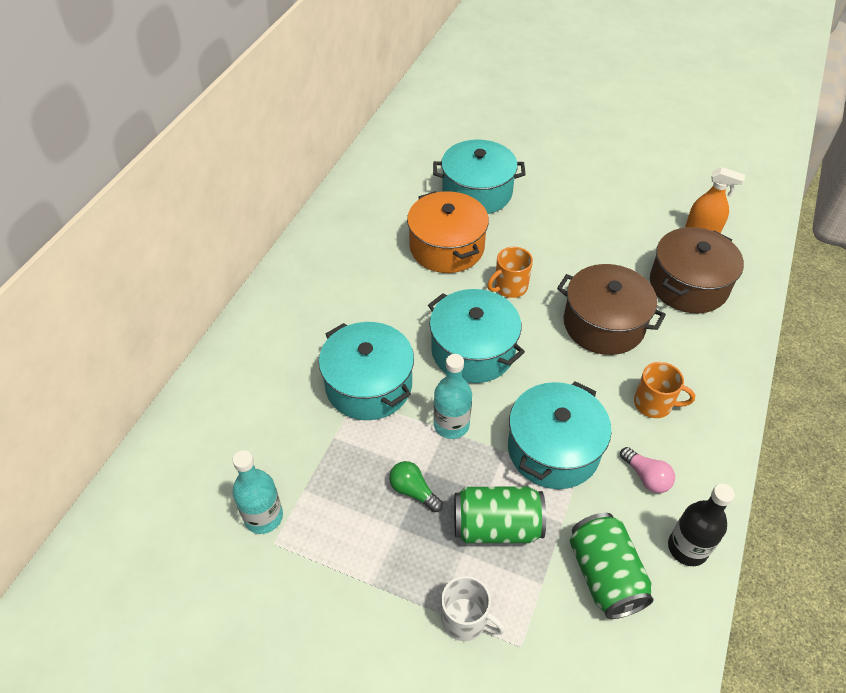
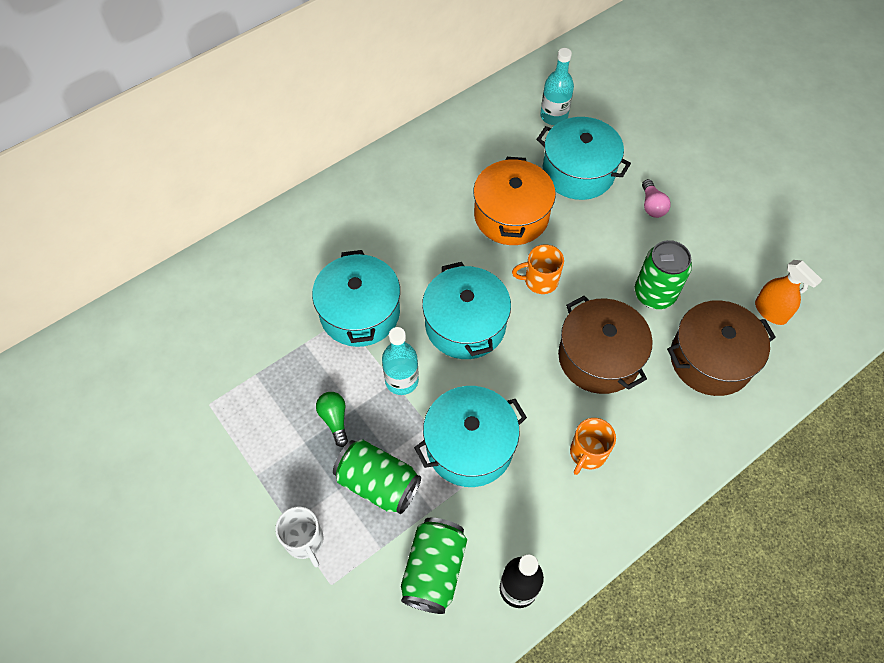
camera: 30 degrees right, 10 degrees up
turquoise bottle [233,450,283,534] -> turquoise bottle moved to [540,48,574,125]
pink light bulb [620,447,675,493] -> pink light bulb moved to [642,179,671,218]
orange mug [634,362,695,418] -> orange mug turned 75 degrees clockwise [570,418,616,475]
none -> green can [635,240,692,309]

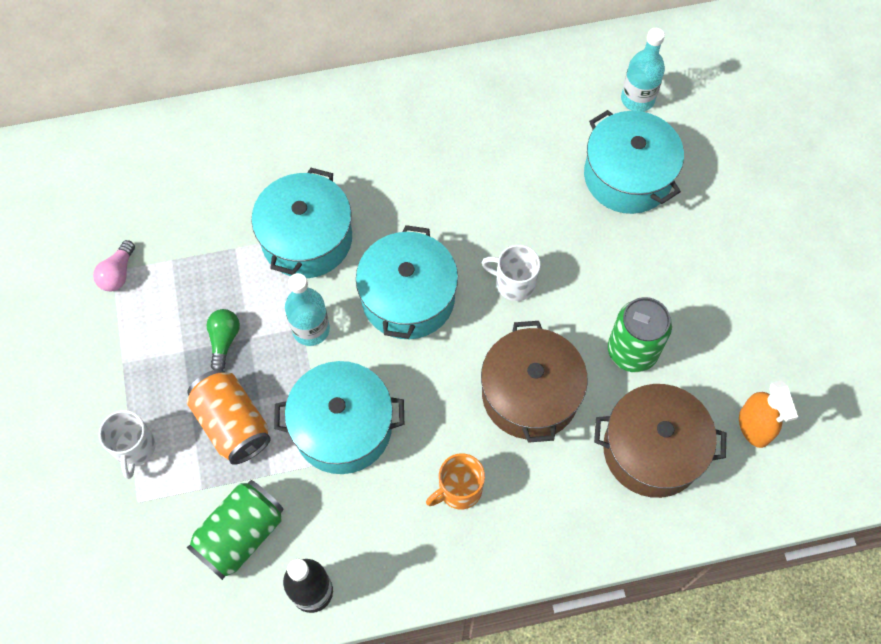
camera: 25 degrees right, 5 degrees up
green can [333,439,421,514] -> orange can [187,369,271,465]
orange pot [473,157,556,245] -> none
orange mug [512,244,564,294] -> white mug [481,245,540,301]
pink light bulb [642,179,671,218] -> pink light bulb moved to [93,240,135,291]

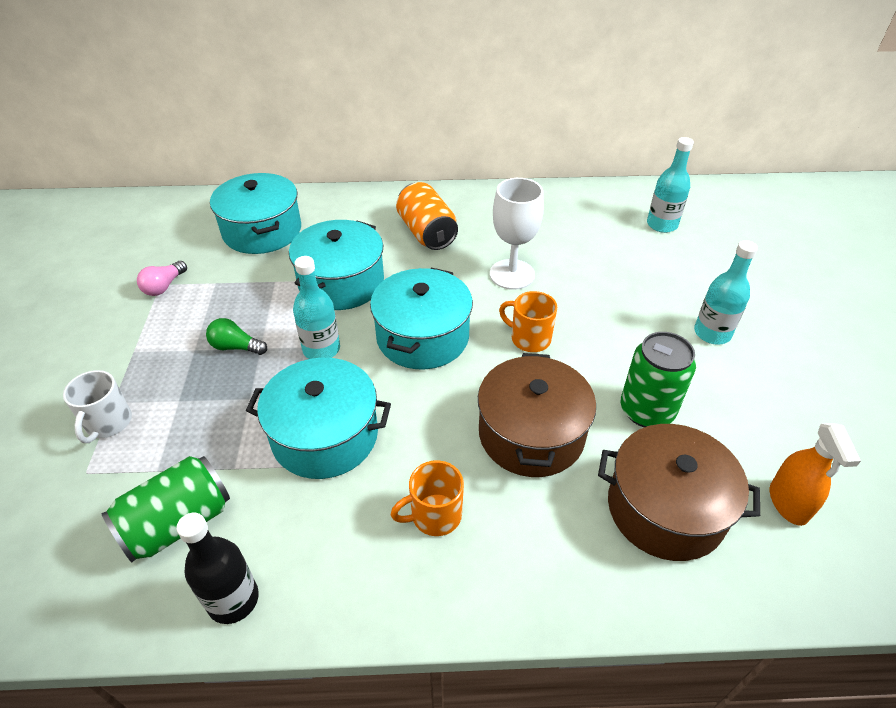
camera: 10 degrees right, 20 degrees down
orange can [187,369,271,465] -> orange can moved to [396,182,458,250]
green light bulb [207,309,240,370] -> green light bulb turned 90 degrees counterclockwise [206,318,267,355]
white mug [481,245,540,301] -> orange mug [499,291,557,352]
turquoise pot [584,110,684,214] -> turquoise pot moved to [210,173,301,254]
none -> white goblet [490,178,544,290]
none -> turquoise bottle [694,240,758,344]

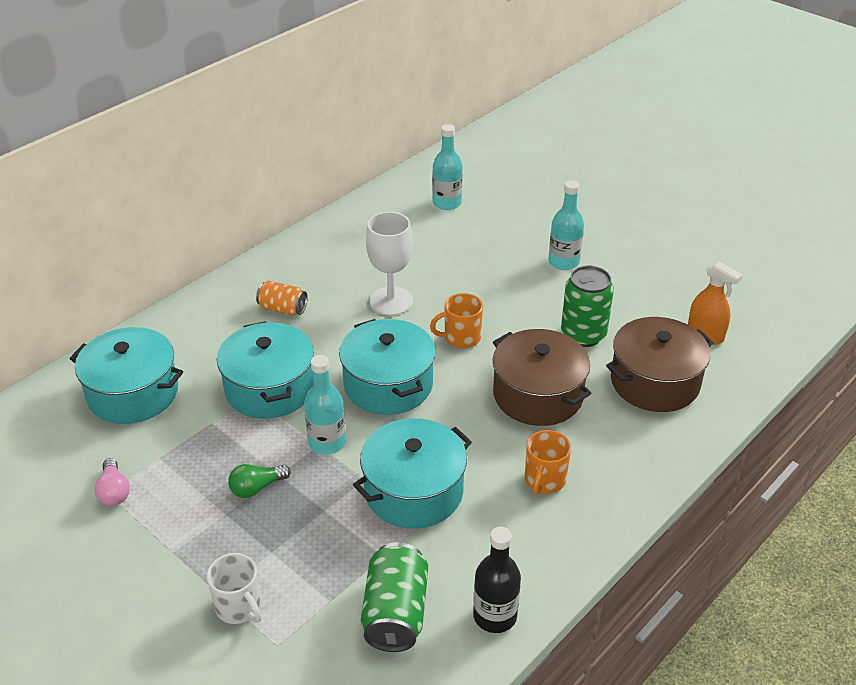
camera: 45 degrees left, 5 degrees down
orange can [396,182,458,250] -> orange can [256,280,308,316], size x0.64

